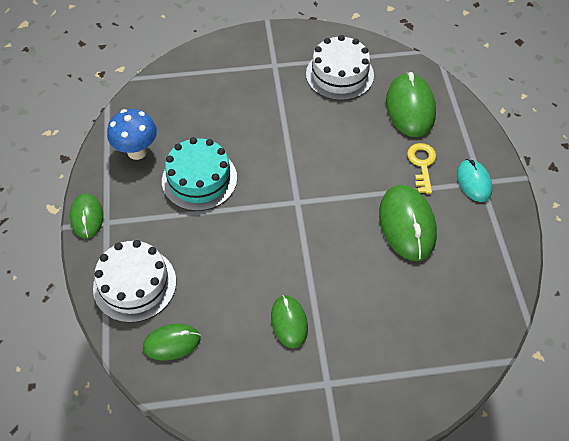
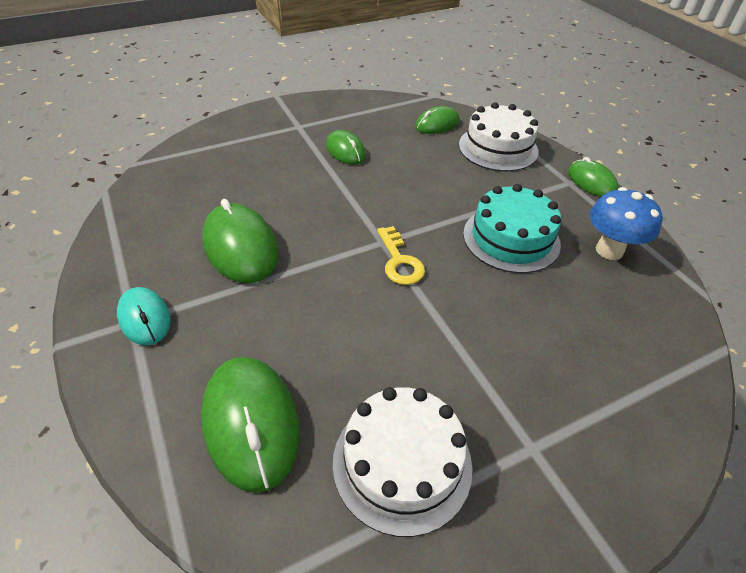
camera: 160 degrees right, 10 degrees down
yellow key [407,143,436,194] -> yellow key moved to [377,226,425,285]

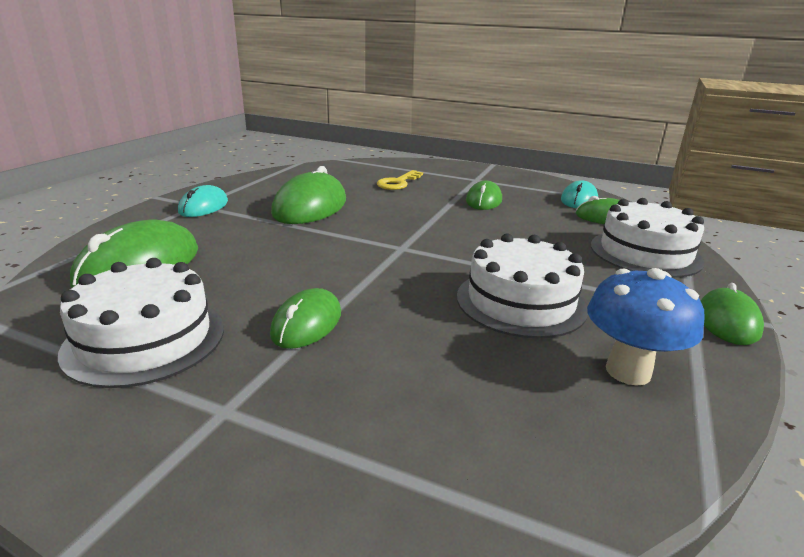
camera: 50 degrees right, 20 degrees down
yellow key [377,226,425,285] -> yellow key moved to [377,170,423,190]
turquoise cake [463,184,561,273] -> white cake [457,233,588,339]
none -> green mouse [270,288,341,349]
none -> turquoise mouse [561,180,598,208]

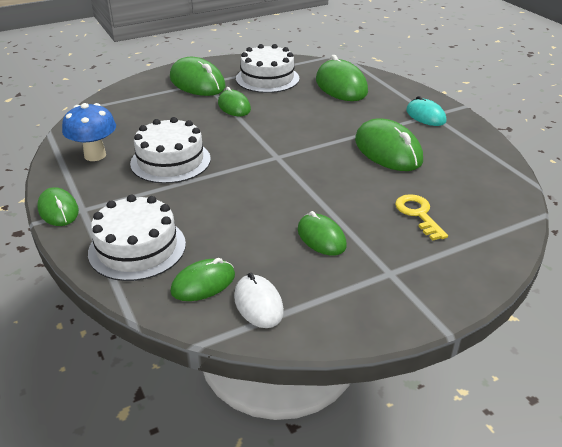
camera: 130 degrees right, 10 degrees up
turquoise mouse [561,180,598,208] -> white mouse [234,273,284,328]
none -> green mouse [170,57,226,96]

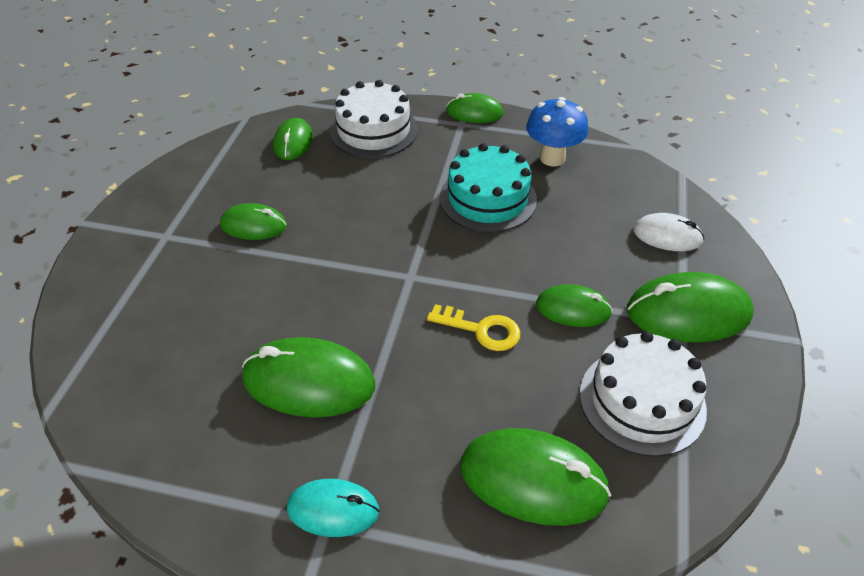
camera: 130 degrees right, 10 degrees up
white cake [130,117,211,184] -> turquoise cake [440,143,537,232]
white mouse [234,273,284,328] -> white mouse moved to [633,213,704,251]
yellow key [395,194,448,240] -> yellow key moved to [427,304,520,351]

